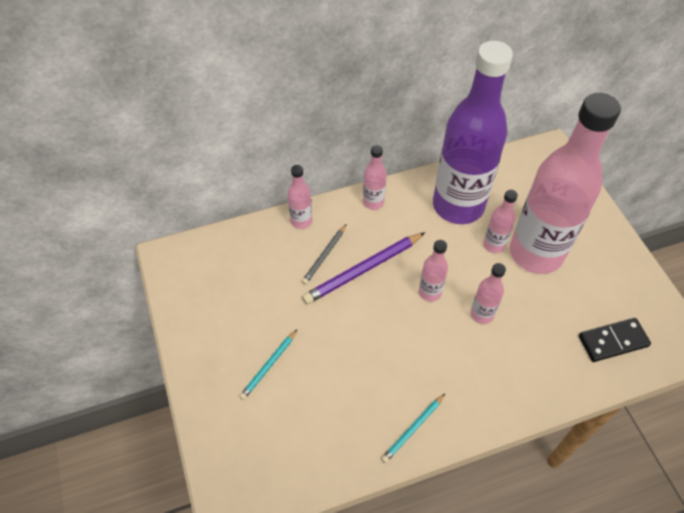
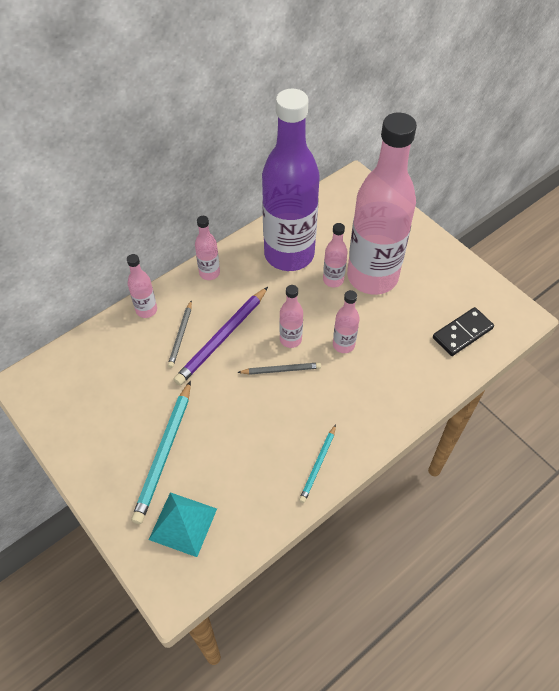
camera: 20 degrees left, 0 degrees up
turquoise pencil [239,330,297,400] -> turquoise pencil [131,380,191,524], size x1.76
none -> turquoise pyramid [149,492,217,557]
none -> grey pencil [237,362,321,375]

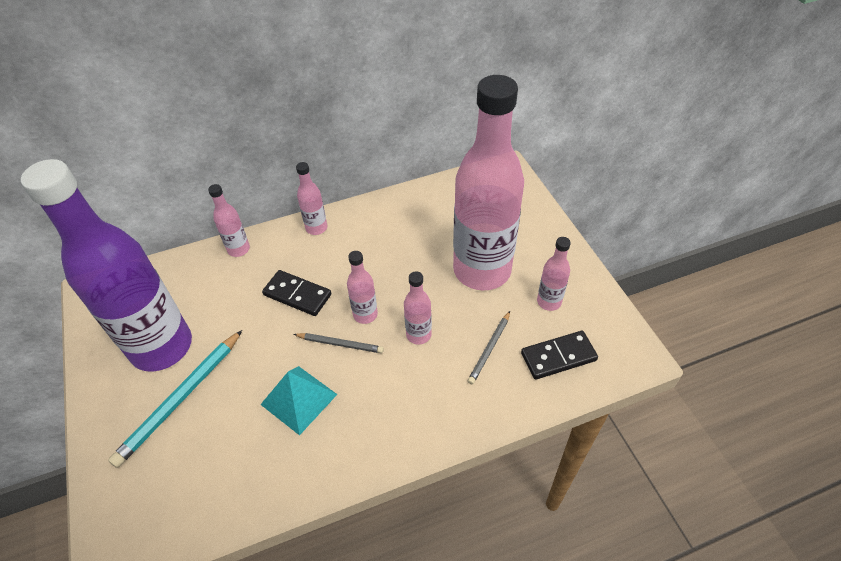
camera: 20 degrees right, 5 degrees down
turquoise pyramid [149,492,217,557] -> turquoise pyramid moved to [260,366,337,435]
grey pencil [168,300,192,368] -> grey pencil moved to [468,311,510,384]
purple pencil [173,287,268,385] -> black domino [262,270,331,316]
purple bottle [262,88,320,271] -> purple bottle moved to [21,159,192,372]
turquoise pencil [299,424,336,503] -> none
pink bottle [323,223,347,287] -> pink bottle moved to [537,237,571,311]

